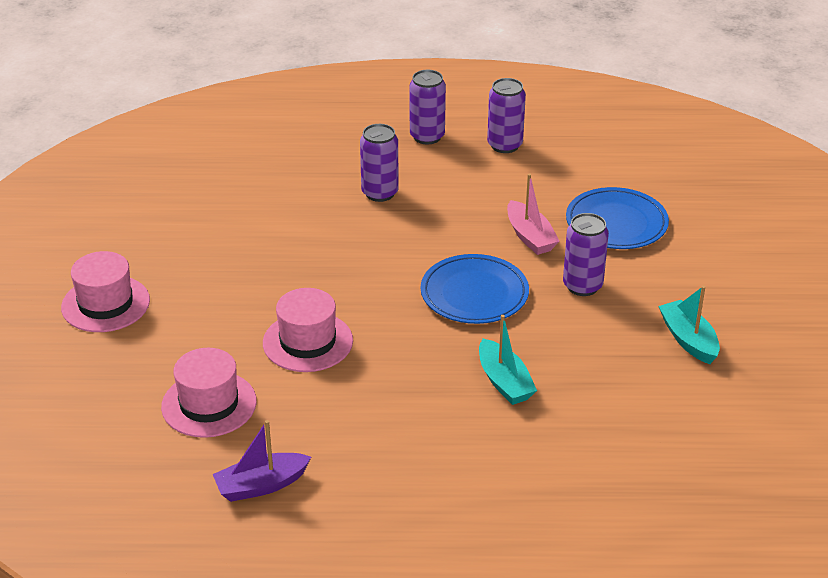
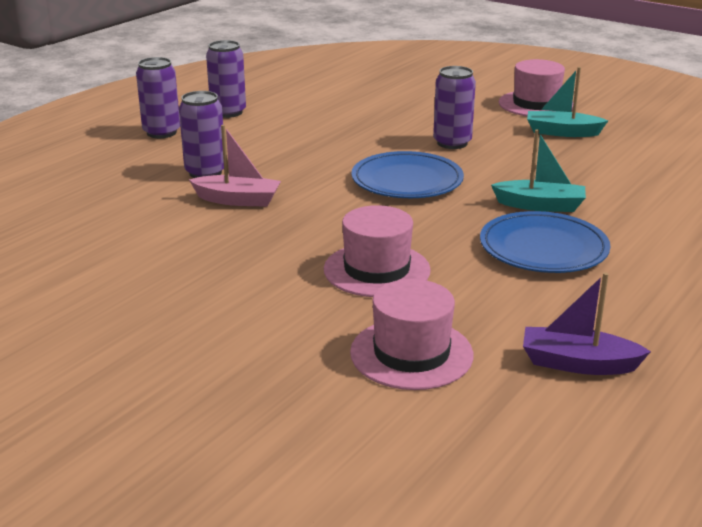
camera: 55 degrees left, 10 degrees down
pink hat [61,251,150,332] -> pink hat moved to [499,59,573,117]
purple boat [213,420,311,502] -> purple boat turned 90 degrees clockwise [523,272,651,375]
pink boat [507,173,559,255] -> pink boat moved to [189,125,281,207]
blue plate [566,187,669,249] -> blue plate moved to [480,211,610,273]

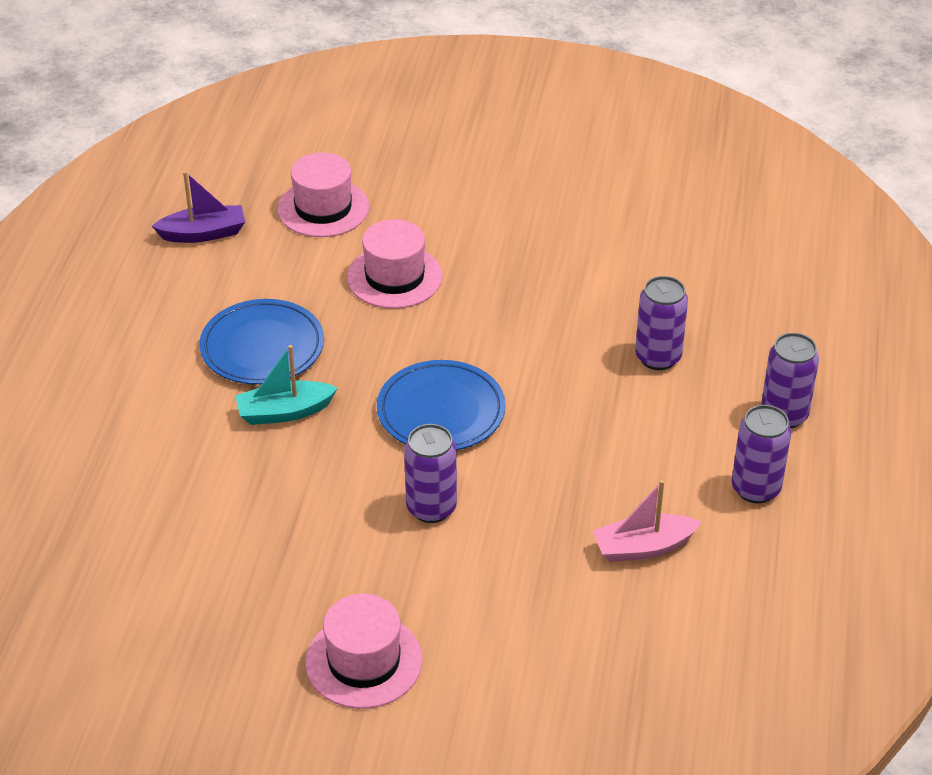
camera: 155 degrees right, 15 degrees up
pink boat [189,125,281,207] -> pink boat moved to [593,480,701,562]
turquoise boat [527,67,608,137] -> none

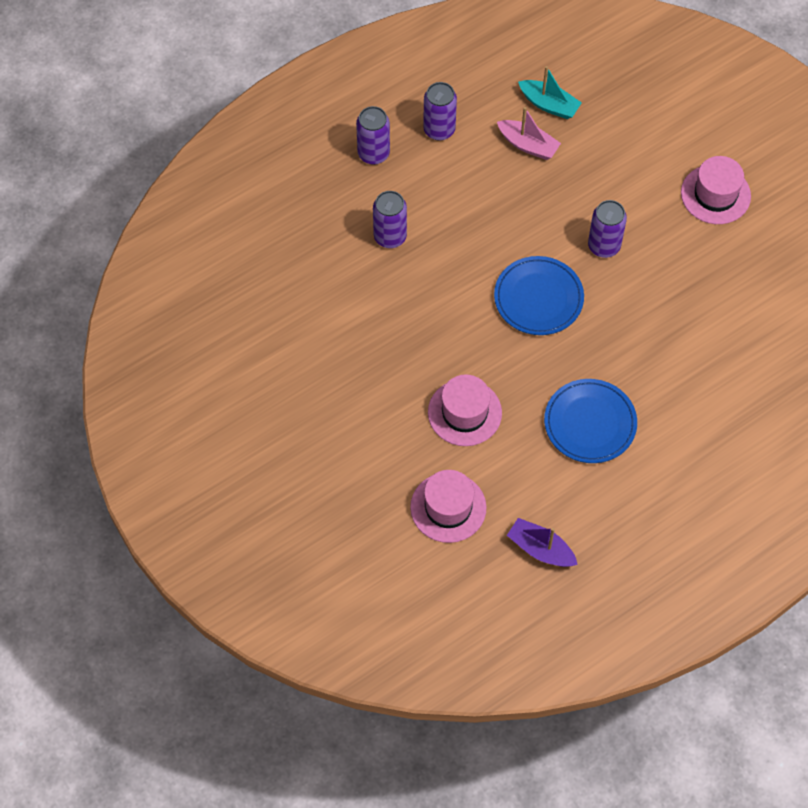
camera: 135 degrees left, 20 degrees up
turquoise boat [235,345,338,425] -> turquoise boat moved to [518,66,582,119]

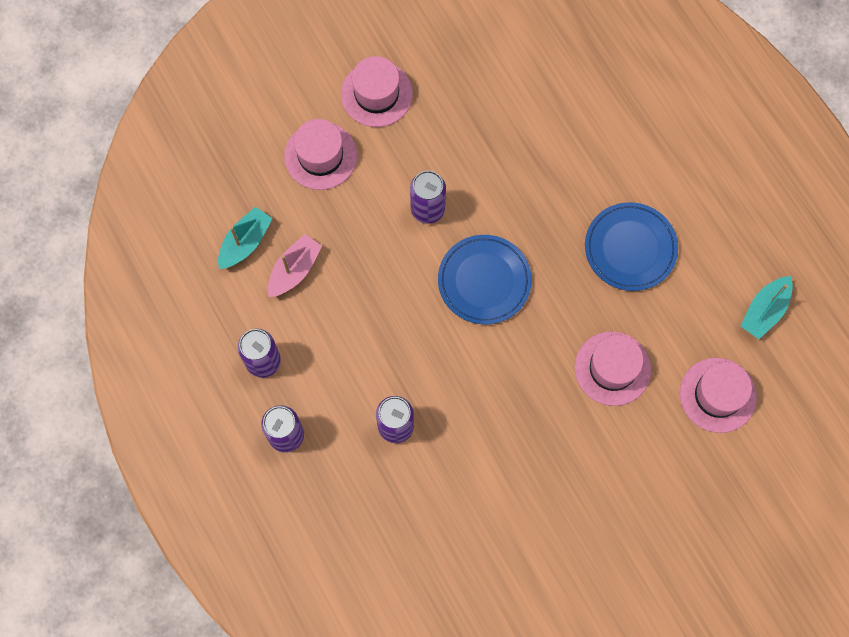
camera: 85 degrees left, 10 degrees up
purple boat [507,518,578,567] -> turquoise boat [741,276,793,339]
none -> pink hat [284,119,357,190]

